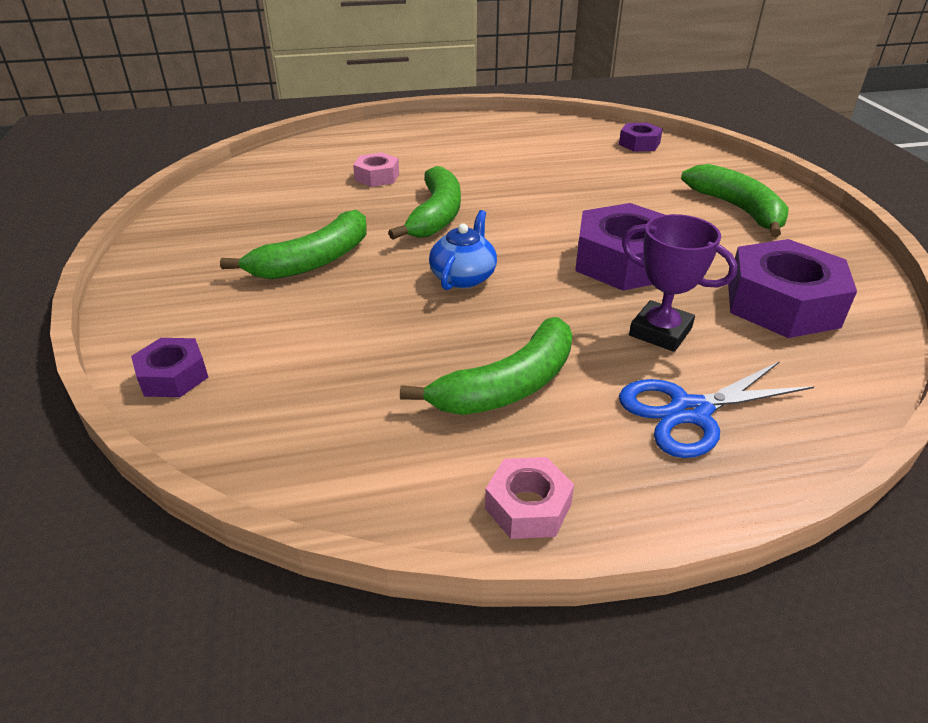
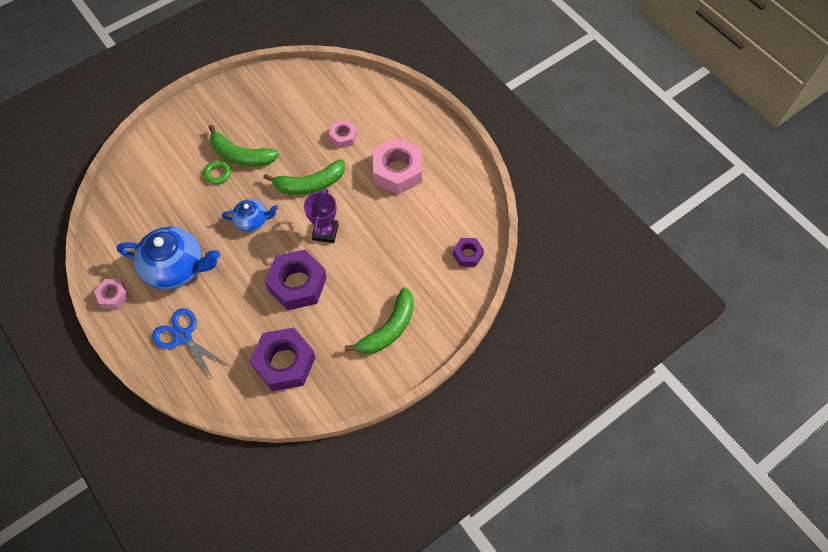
camera: 65 degrees right, 25 degrees up
purple nut [131,338,208,397] -> none
green banana [400,317,572,415] -> blue teapot [117,227,220,289]
purple trophy [622,214,737,352] -> purple trophy moved to [304,188,339,243]
none -> green ring [204,160,231,184]
none -> pink nut [373,137,422,195]

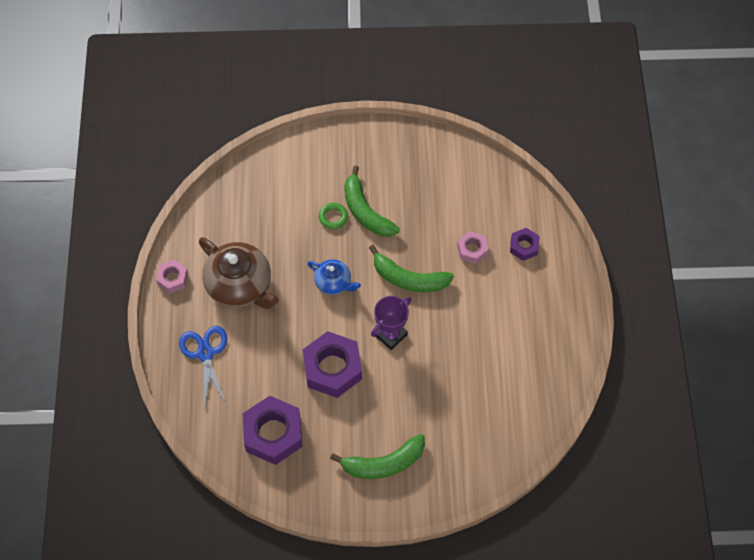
camera: 35 degrees right, 0 degrees up
blue teapot [117,227,220,289] -> brown teapot [199,237,279,309]
pink nut [373,137,422,195] -> none
purple nut [453,238,484,267] -> purple nut moved to [510,228,540,261]

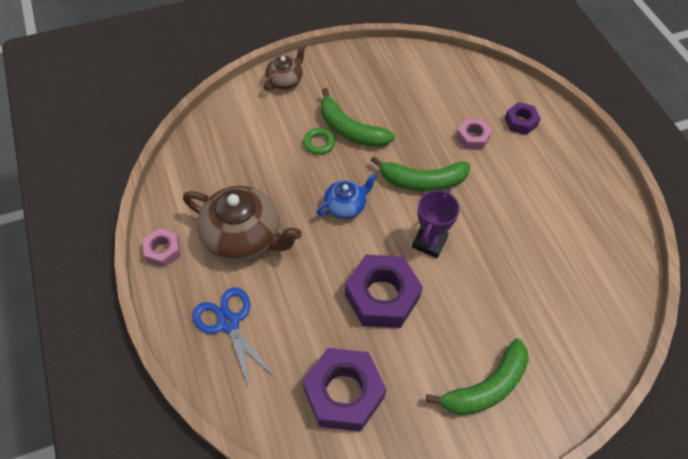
camera: 20 degrees left, 5 degrees down
blue teapot [307,259,361,295] -> blue teapot turned 45 degrees counterclockwise [316,174,377,219]
none -> brown teapot [264,44,306,91]

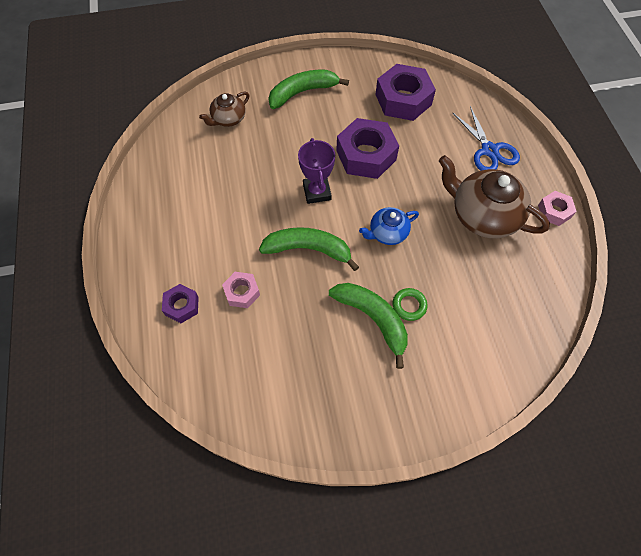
camera: 170 degrees left, 5 degrees up
brown teapot [264,44,306,91] -> brown teapot moved to [199,92,249,127]
purple trophy [412,189,460,258] -> purple trophy turned 45 degrees counterclockwise [298,138,335,204]

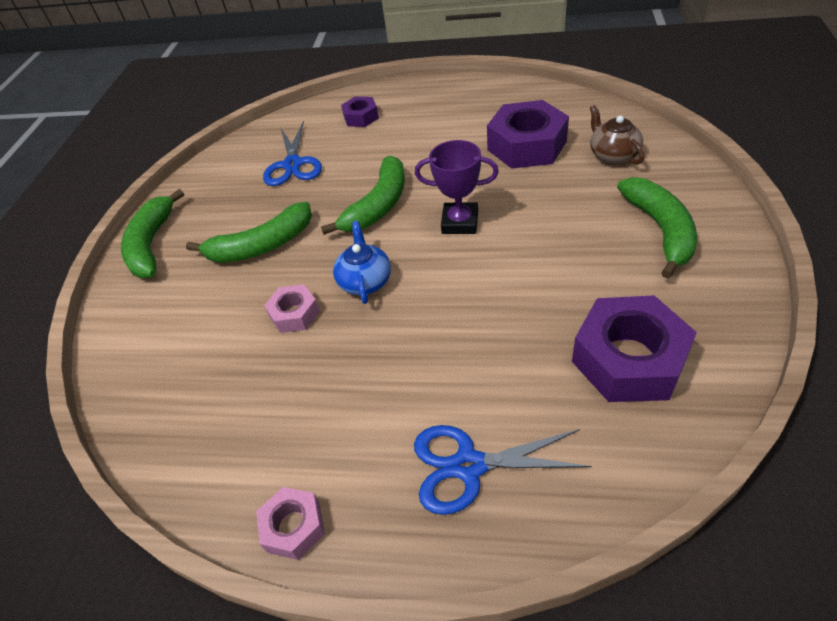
camera: 115 degrees right, 15 degrees down
pink nut [222,272,260,308] -> pink nut moved to [264,284,320,333]
purple nut [336,118,399,179] -> purple nut moved to [487,100,569,168]
green ring [393,288,428,321] -> none
brown teapot [439,155,550,238] -> none
none -> green banana [121,189,184,278]
none -> blue scissors [263,121,322,186]

